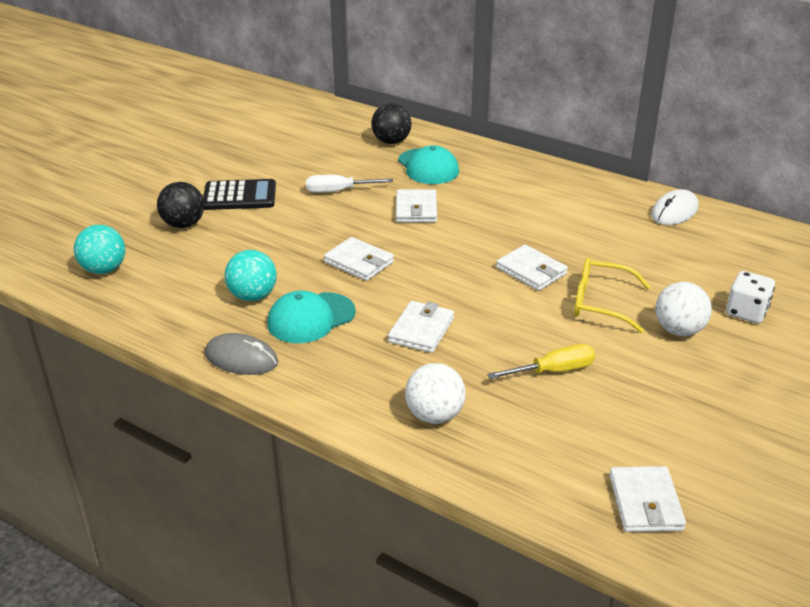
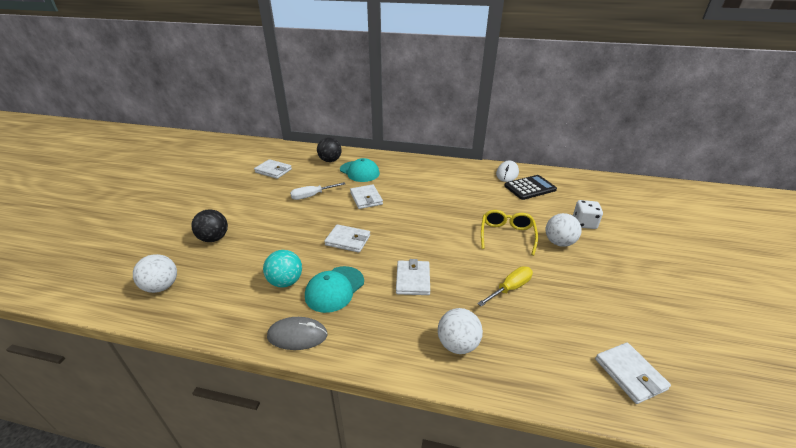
camera: 20 degrees left, 0 degrees up
turquoise ball [74,225,125,274] -> white ball [133,254,177,293]
black calculator [203,179,276,210] -> black calculator moved to [504,175,557,200]
white wallet [496,245,568,291] -> white wallet moved to [254,159,292,179]
yellow glasses [574,258,651,333] -> yellow glasses turned 105 degrees clockwise [481,210,538,255]

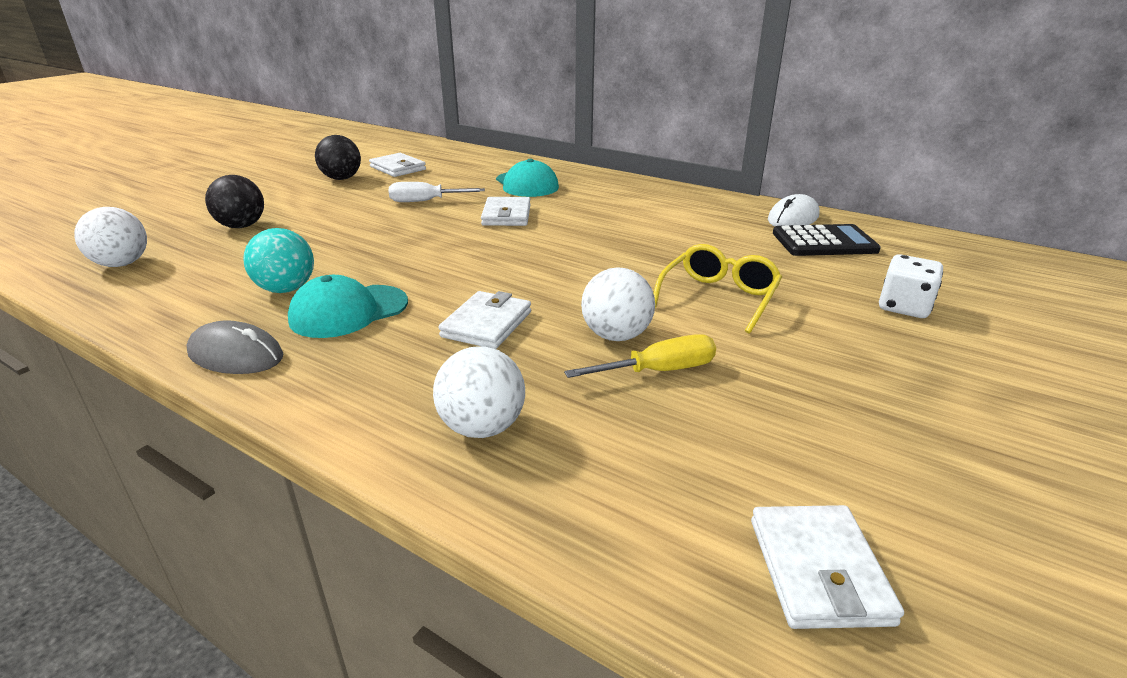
camera: 20 degrees right, 5 degrees down
black ball [317,137,342,162] -> black ball moved to [315,135,361,180]
white wallet [324,224,370,253] -> none
white ball [545,213,581,247] -> white ball moved to [581,267,655,341]

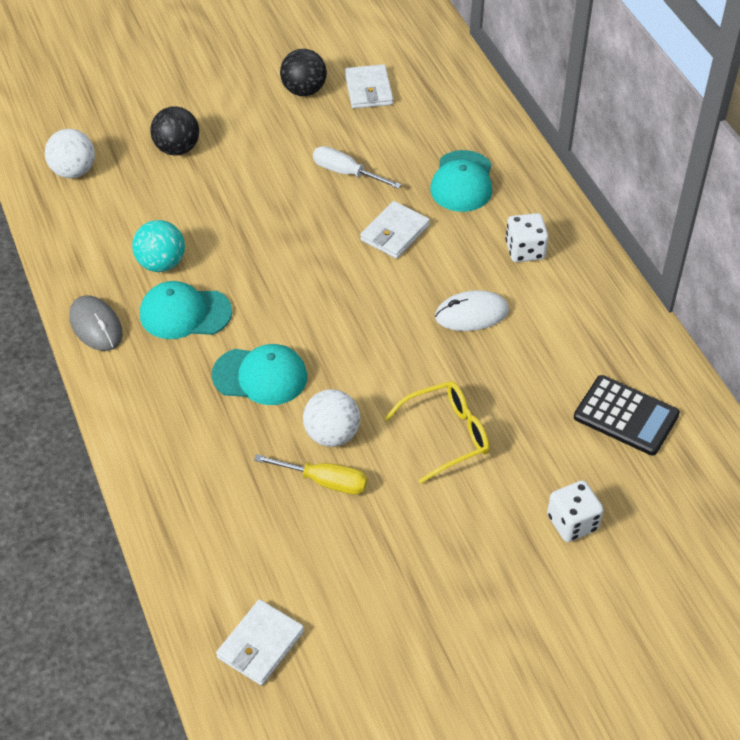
camera: 35 degrees right, 20 degrees up
white ball [433,346,525,438] -> none
white wallet [438,291,531,349] -> turquoise cap [212,344,307,405]
white mouse [768,194,820,226] -> white mouse moved to [435,290,509,331]
none -> white dice [506,213,549,262]

